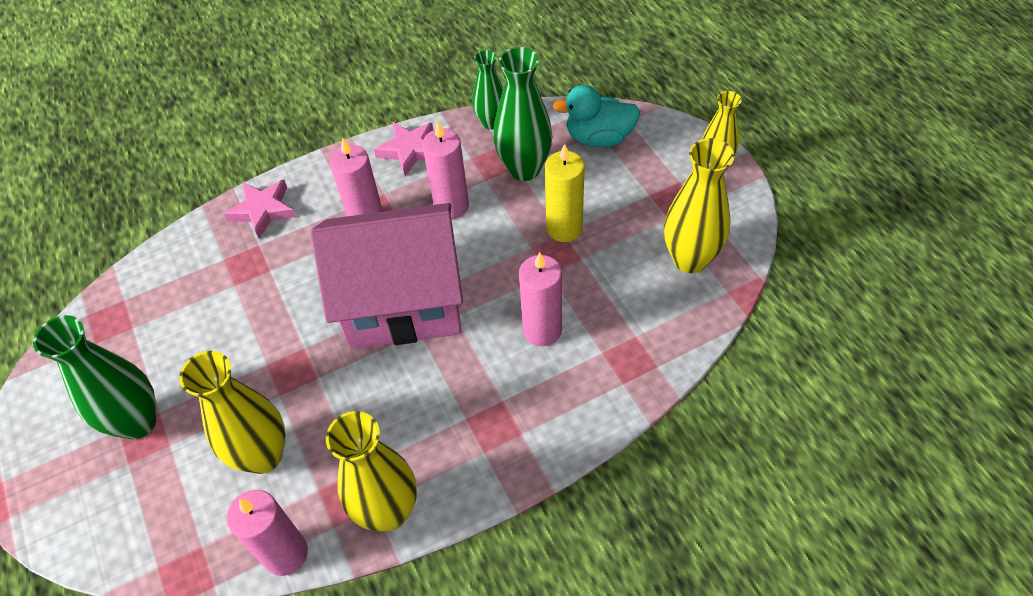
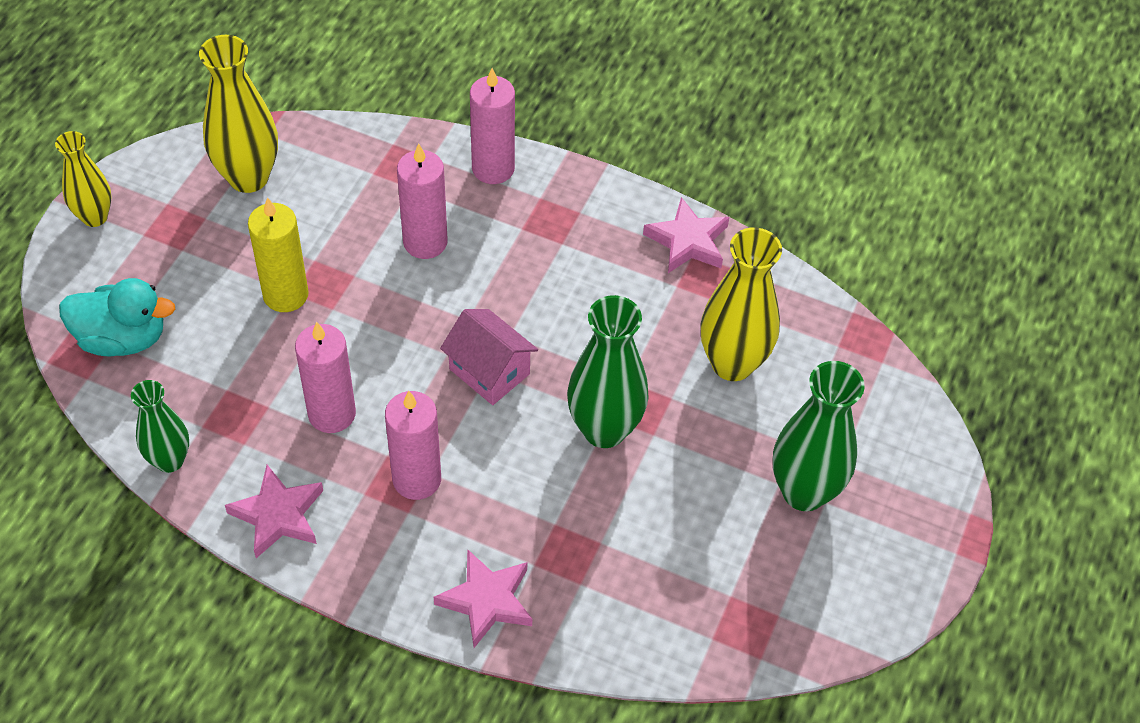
camera: 135 degrees left, 0 degrees up
pink candle [227,490,308,576] -> pink candle moved to [470,68,515,184]
pink house [311,203,463,349] -> pink house [440,309,538,405], size x0.46
yellow vase [326,411,417,532] -> pink star [643,197,729,273]
green vase [493,47,552,181] -> green vase moved to [567,295,648,448]
turquoise duck [553,85,640,147] -> turquoise duck turned 45 degrees counterclockwise [59,278,175,356]

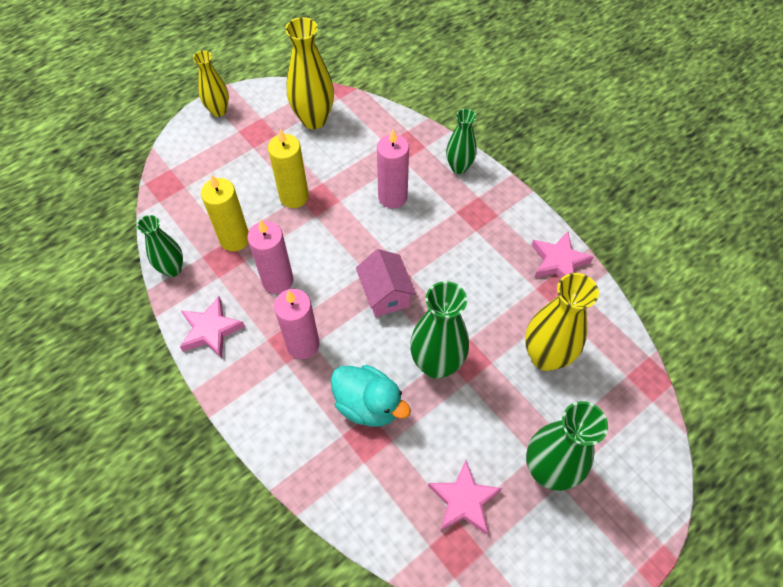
camera: 30 degrees right, 5 degrees up
turquoise duck [59,278,175,356] -> turquoise duck moved to [331,365,411,427]
pink star [434,549,532,648] -> pink star moved to [428,460,502,535]
pink candle [470,68,515,184] -> green vase [446,109,477,174]
none -> yellow candle [201,175,249,251]

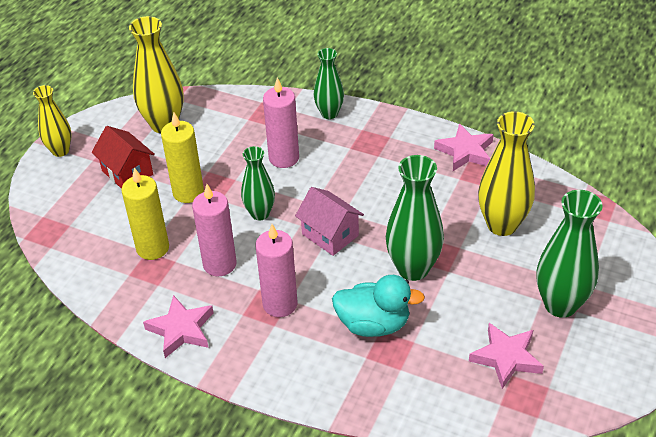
camera: 25 degrees left, 15 degrees down
green vase [137,215,183,277] -> green vase moved to [241,146,275,220]
none -> red house [91,126,155,189]

